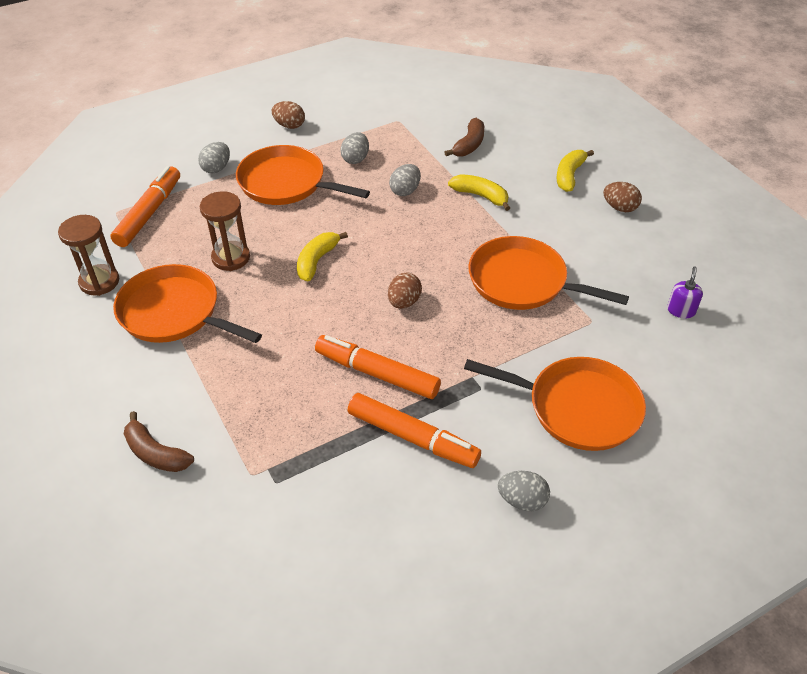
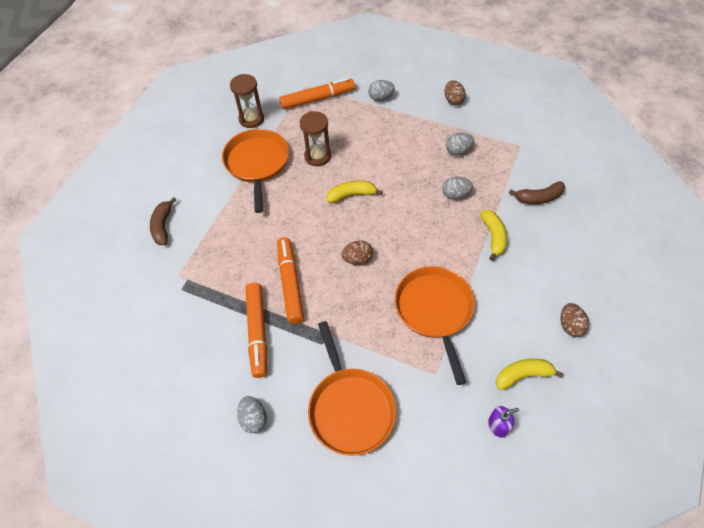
camera: 55 degrees right, 10 degrees up
orange pan [236,145,370,205] -> none
yellow banana [556,150,594,192] -> yellow banana moved to [496,359,564,390]

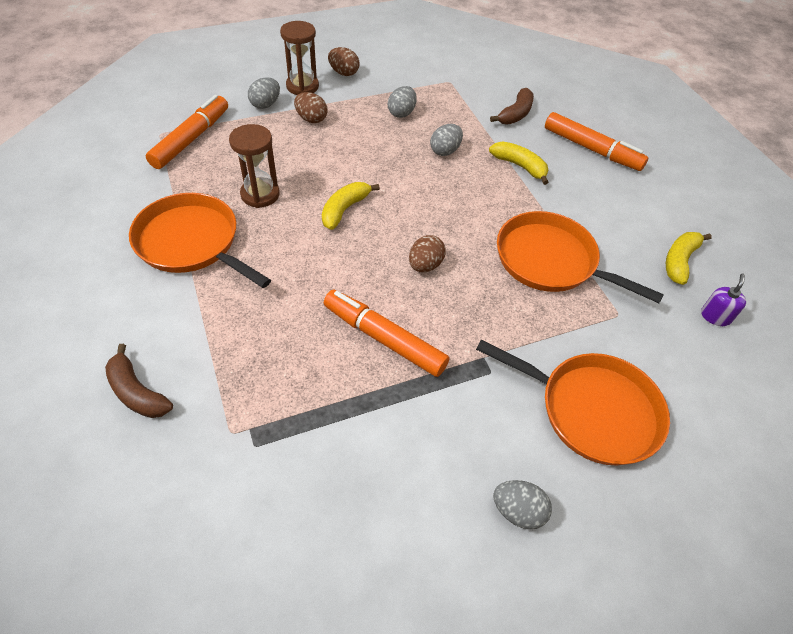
camera: 50 degrees left, 5 degrees down
brown hourglass [230,74,264,128] -> brown hourglass moved to [280,21,319,95]
orange marker [245,283,267,378] -> orange marker moved to [545,112,649,171]
brown egg [561,303,590,337] -> brown egg moved to [294,92,328,123]

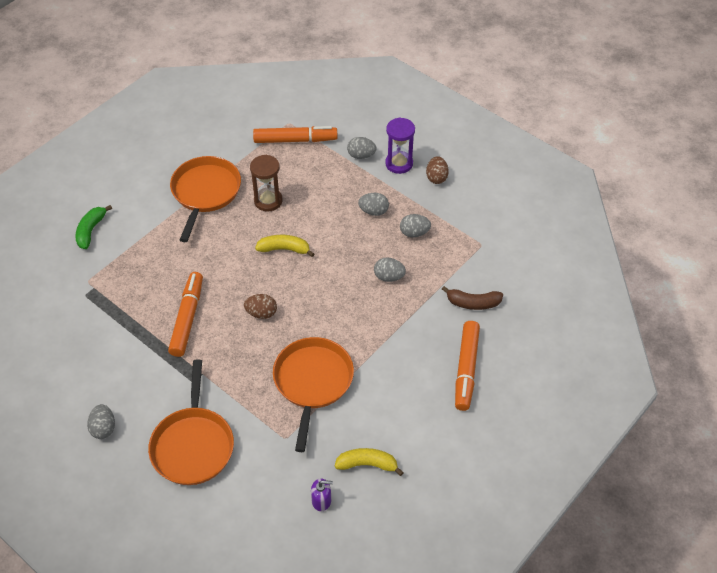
camera: 65 degrees right, 0 degrees up
brown banana [105,344,173,418] -> green banana [76,205,112,249]
brown hourglass [280,21,319,95] -> purple hourglass [385,117,415,174]
brown egg [294,92,328,123] -> none
yellow banana [489,141,549,185] -> none
none -> grey egg [358,193,389,216]

